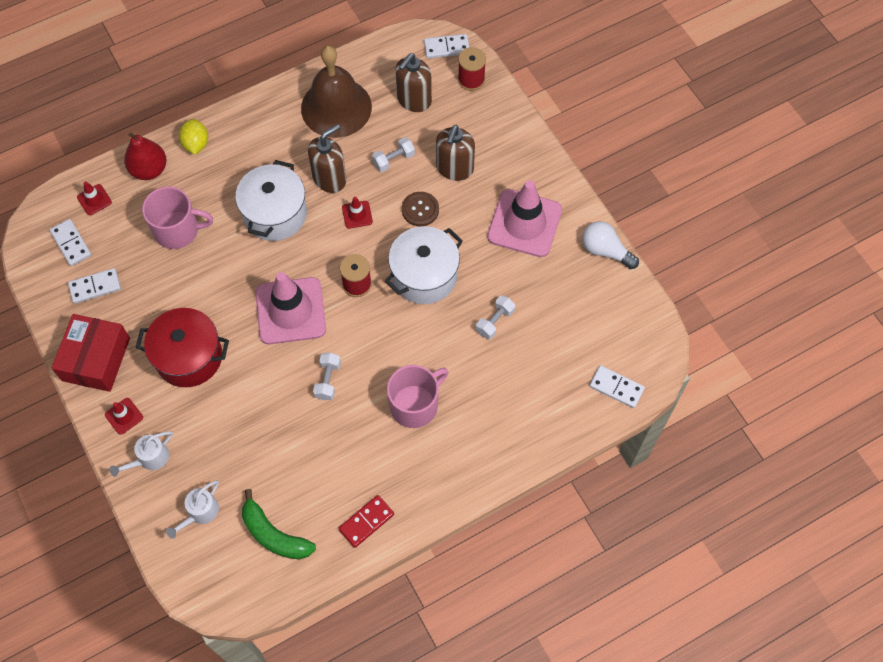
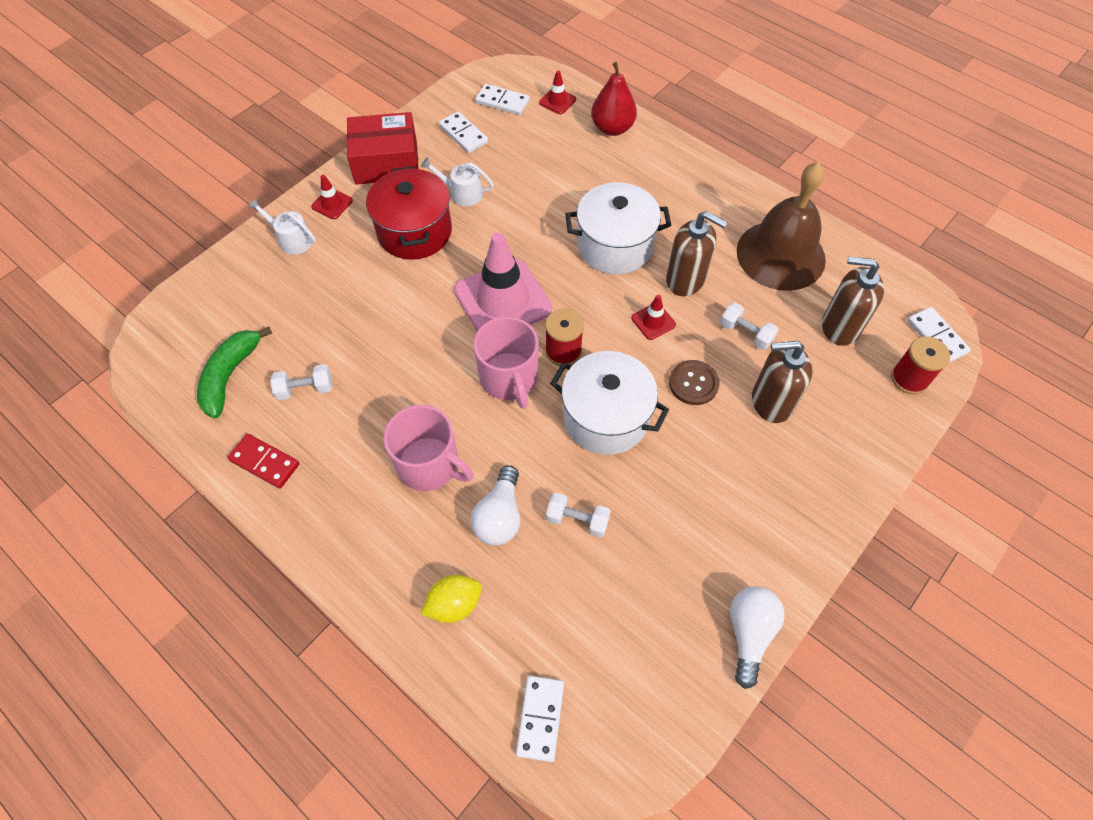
camera: 70 degrees right, 5 degrees down
white domino [50,219,91,266] -> white domino turned 75 degrees clockwise [475,84,530,115]
pink mug [142,186,213,249] -> pink mug moved to [473,317,538,409]
white watering can [166,480,219,539] -> white watering can moved to [421,157,494,206]
yellow lemon [179,119,208,155] -> yellow lemon moved to [421,575,482,623]
white dumbbell [313,352,341,400] -> white dumbbell moved to [270,364,333,400]
pink traffic cone [487,180,562,257] -> none
none -> white light bulb [471,465,520,545]

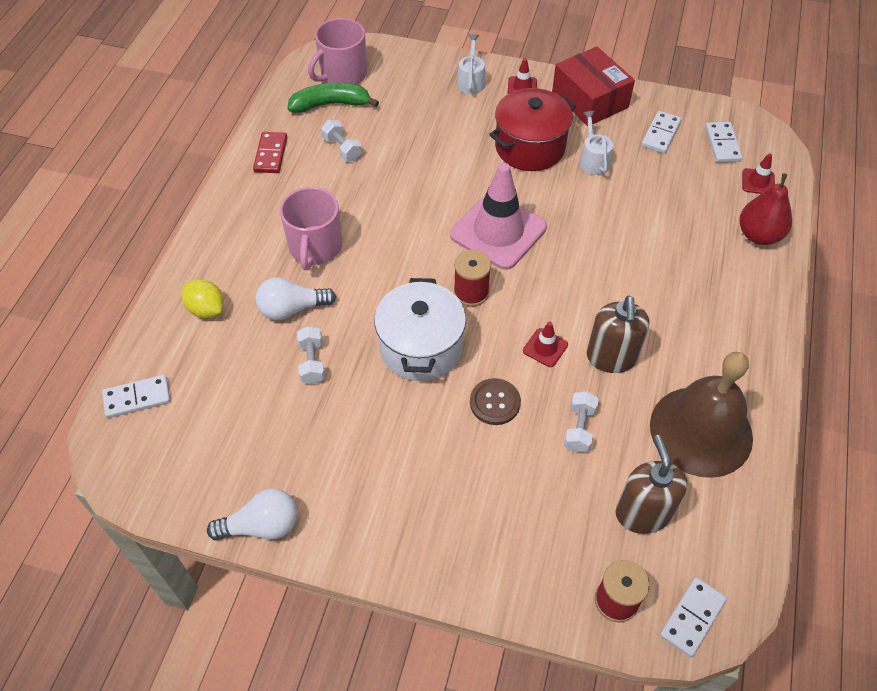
camera: 65 degrees right, 5 degrees down
pink mug [473,317,538,409] -> pink mug moved to [308,18,367,84]
white pot [565,182,671,274] -> none
brown soap dispenser [752,341,813,423] -> none

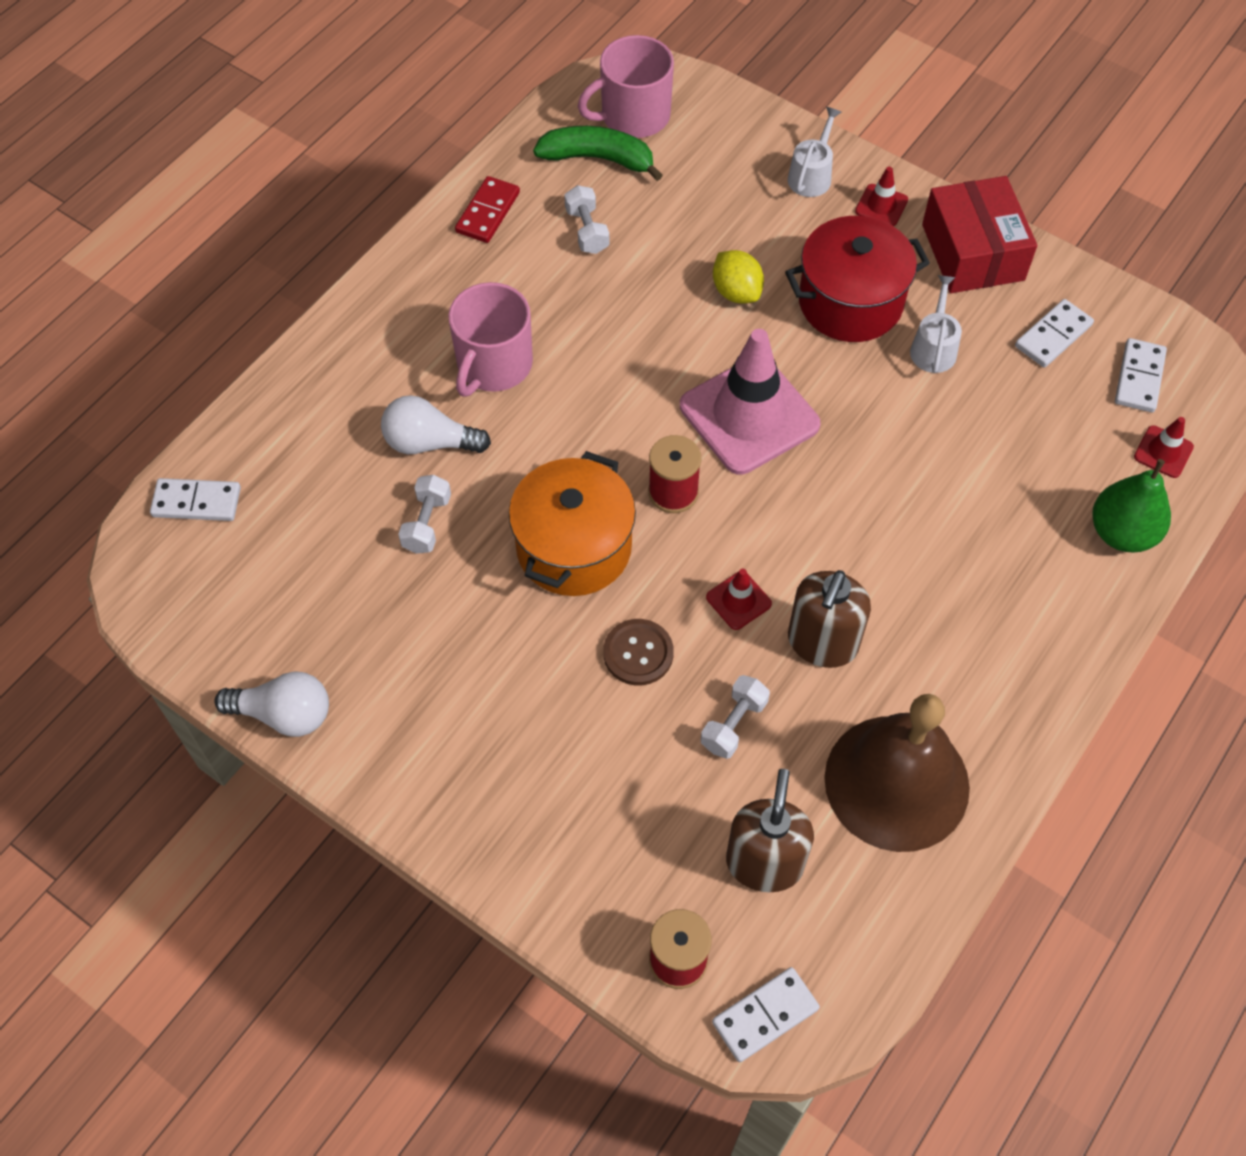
camera: 20 degrees right, 5 degrees up
yellow lemon [182,279,224,318] -> yellow lemon moved to [713,250,764,304]
white pot [374,278,466,381] -> orange pot [509,451,636,596]
red pear [739,173,792,245] -> green pear [1092,459,1171,553]

